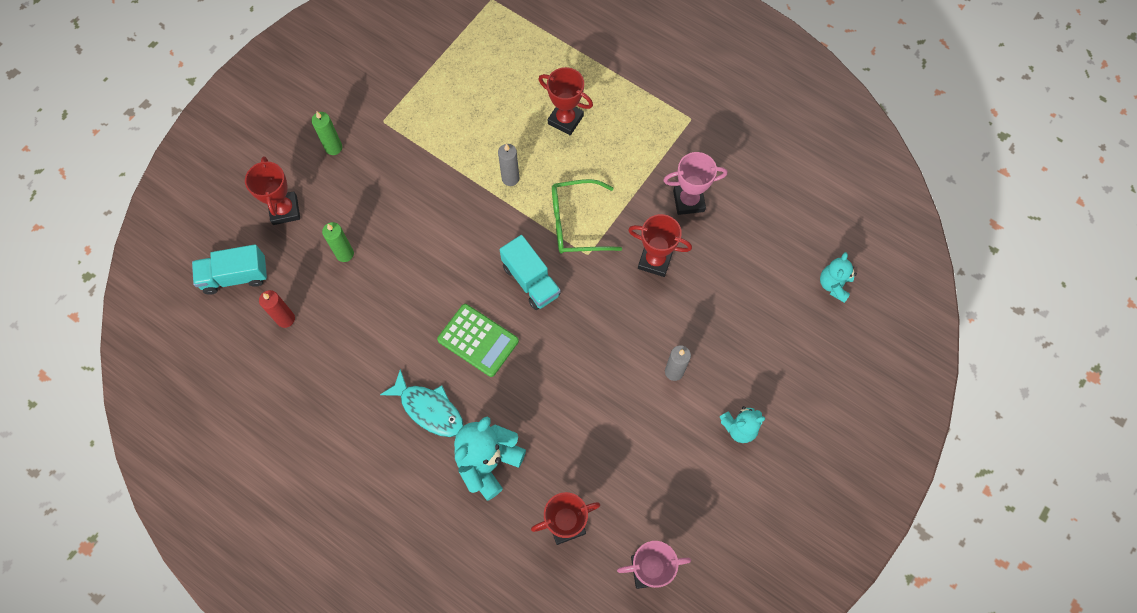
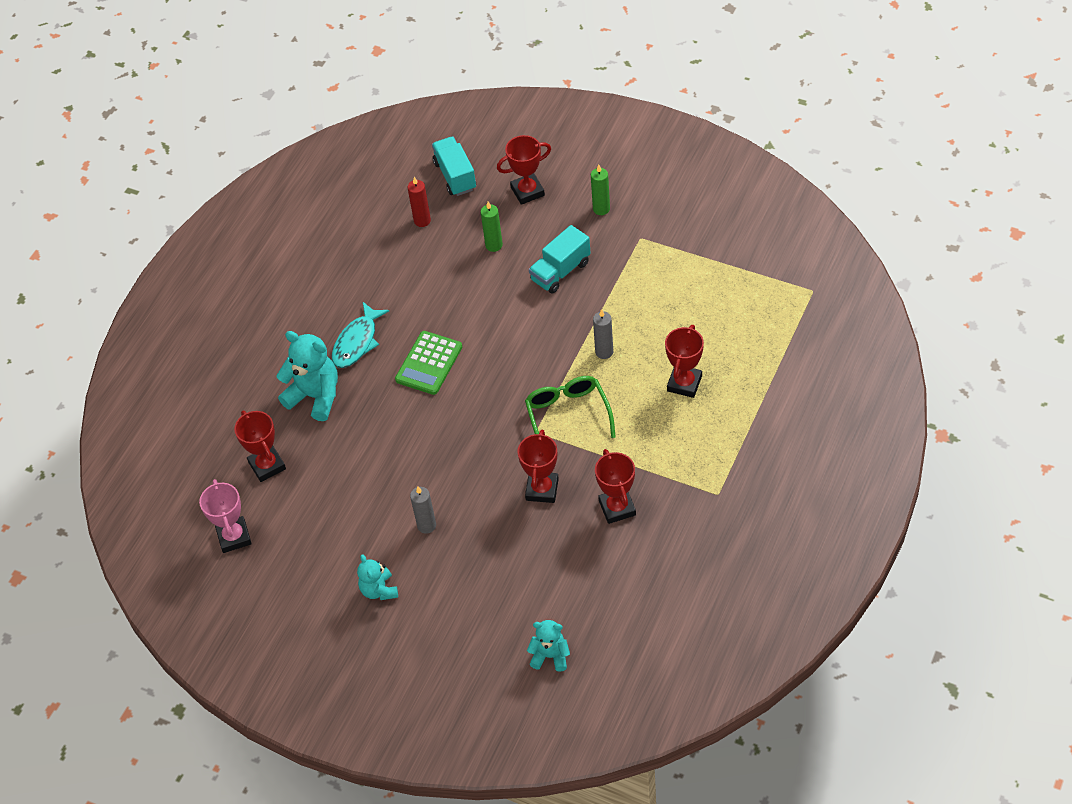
camera: 85 degrees right, 15 degrees down
turquoise truck [499,235,561,310] -> turquoise truck moved to [529,225,591,294]
pink trophy [663,152,727,215] -> red trophy [595,449,636,524]

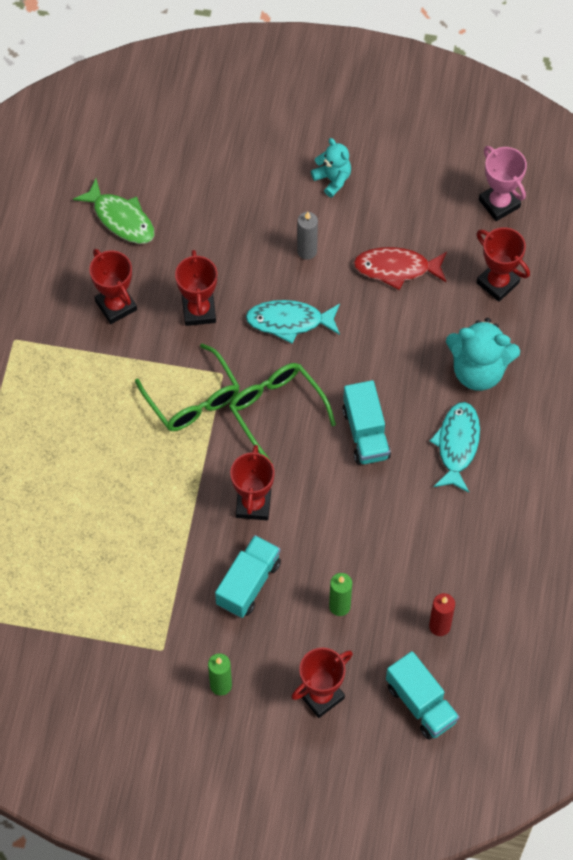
camera: 160 degrees right, 10 degrees up
green calculator [395,331,462,395] -> turquoise truck [342,380,391,465]
turquoise teddy bear [527,620,570,672] -> none
grey candle [593,309,613,359] -> none
red trophy [665,325,704,398] -> red trophy moved to [230,445,274,520]
none -> green fish [73,178,154,244]
none -> green glasses [229,363,336,462]
none -> turquoise fish [246,300,340,343]
none -> red fish [353,247,447,290]

